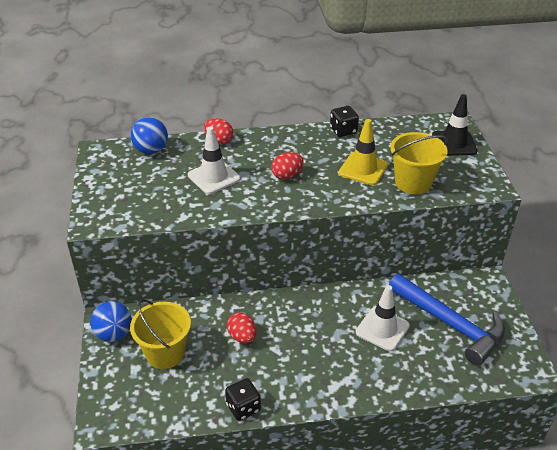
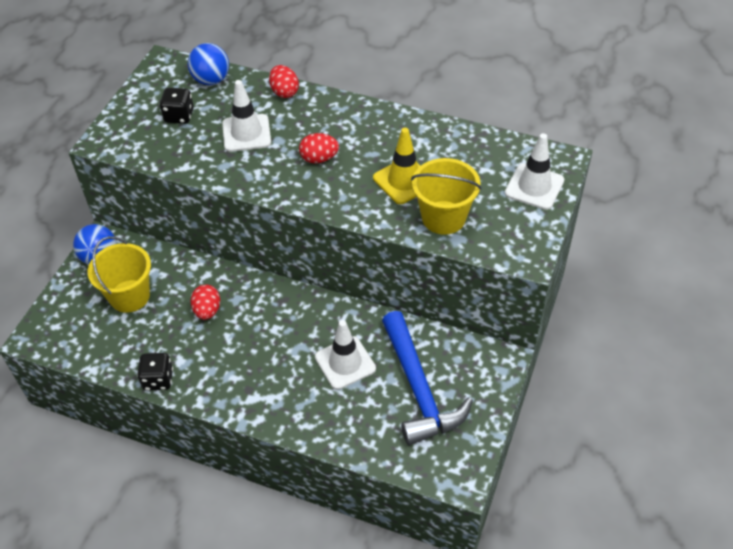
camera: 30 degrees right, 10 degrees up
black dice [330,106,359,137] -> black dice moved to [160,88,194,124]
black traffic cone [432,94,477,156] -> white traffic cone [505,133,564,210]

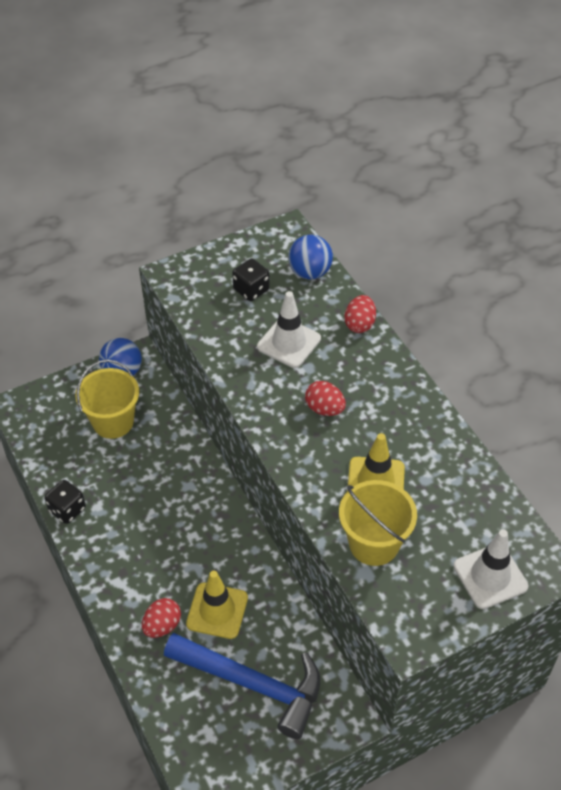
camera: 40 degrees right, 0 degrees up
red egg [191,285,220,320] -> red egg moved to [142,598,181,638]
white traffic cone [315,320,376,390] -> yellow traffic cone [186,571,248,639]
blue hammer [382,311,473,445] -> blue hammer turned 90 degrees counterclockwise [164,633,320,739]

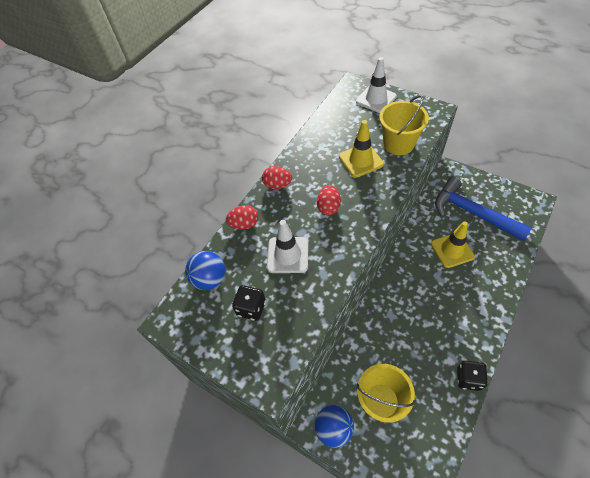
camera: 115 degrees left, 5 degrees up
red egg [142,598,181,638] -> red egg moved to [262,166,292,189]
blue hammer [164,633,320,739] -> blue hammer turned 45 degrees counterclockwise [435,177,532,241]

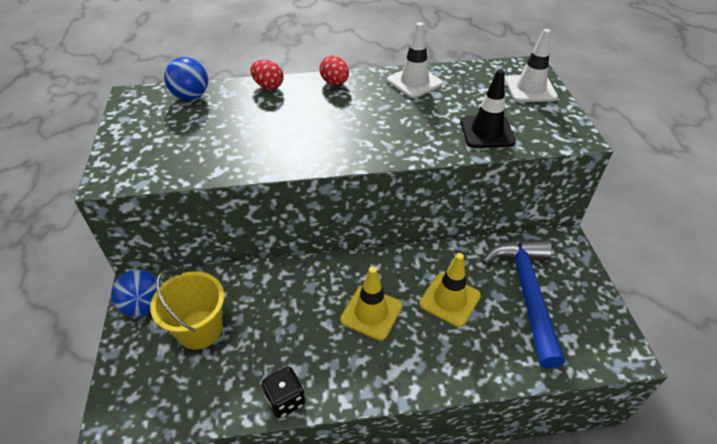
camera: 45 degrees right, 10 degrees down
black dice [232,285,266,321] -> none
white traffic cone [267,220,308,273] -> white traffic cone moved to [387,22,443,98]
red egg [317,185,341,215] -> none
yellow traffic cone [339,120,384,178] -> yellow traffic cone moved to [340,266,402,341]
yellow bucket [379,95,429,155] -> black traffic cone [460,69,516,148]

